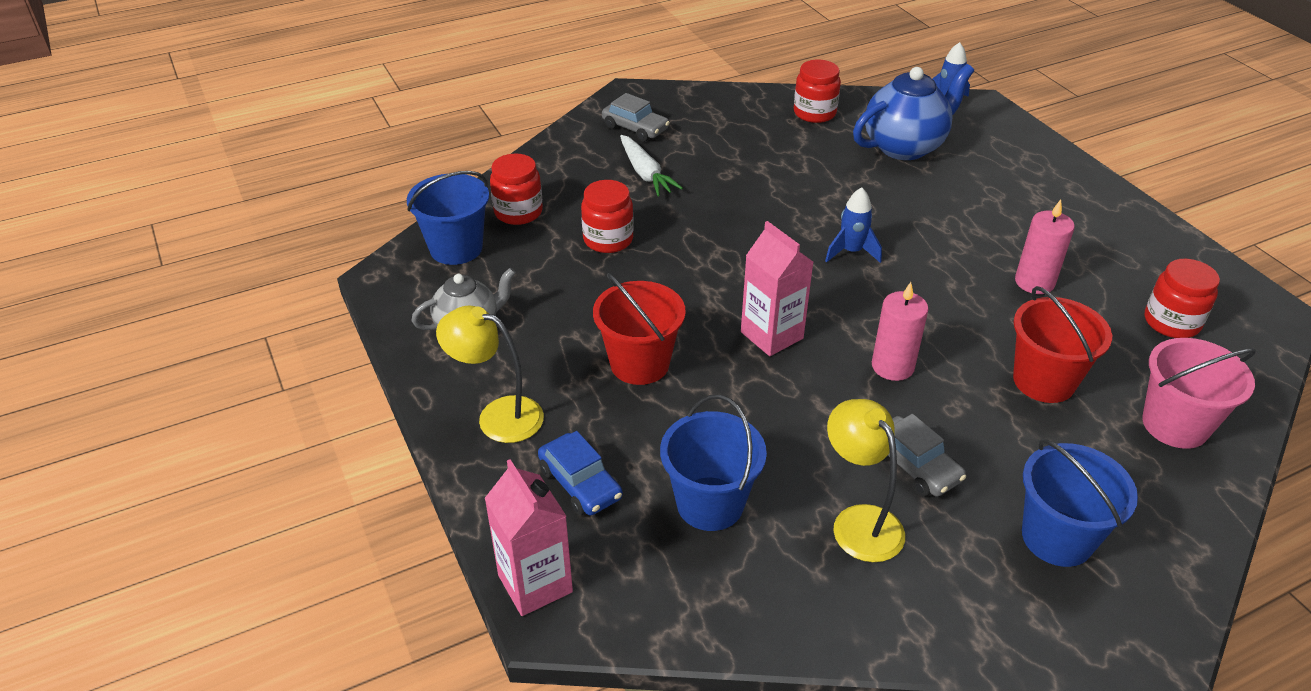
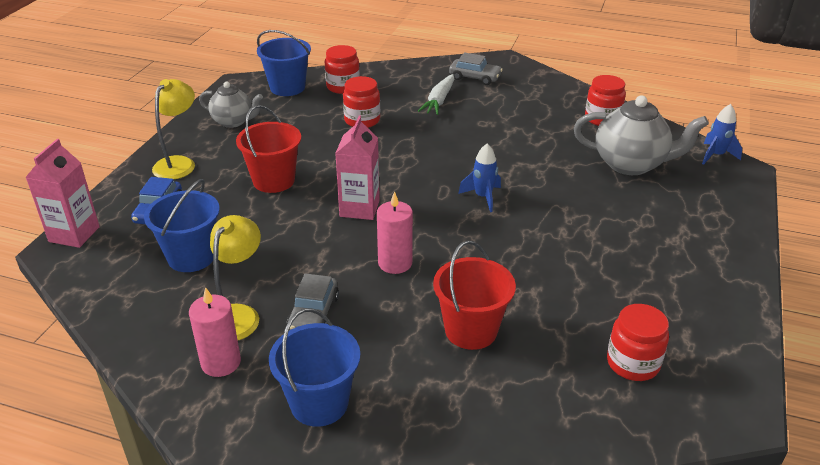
camera: 45 degrees right, 5 degrees down
yellow lamp [436,305,544,443] -> yellow lamp turned 45 degrees clockwise [152,79,195,179]
grey car [602,93,670,142] -> grey car turned 60 degrees counterclockwise [449,53,503,85]
blue teapot [853,64,974,160] -> grey teapot [574,95,709,175]
pink candle [1015,200,1075,294] -> pink candle moved to [189,287,241,377]
pink bucket [1142,338,1256,449] -> none

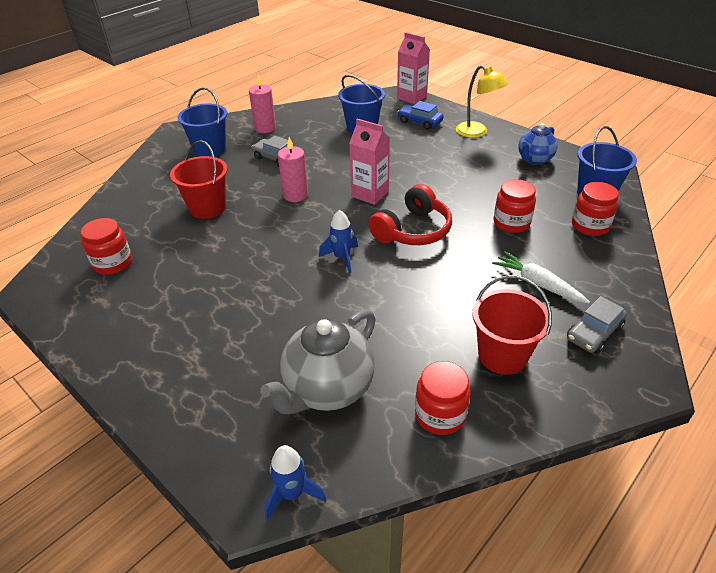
camera: 115 degrees right, 5 degrees up
grey teapot [199,82,263,128] -> blue teapot [518,123,558,165]
yellow lamp [210,215,261,340] -> none
red bucket [236,105,301,193] -> red bucket moved to [472,275,552,375]
none -> red headphones [368,184,452,245]

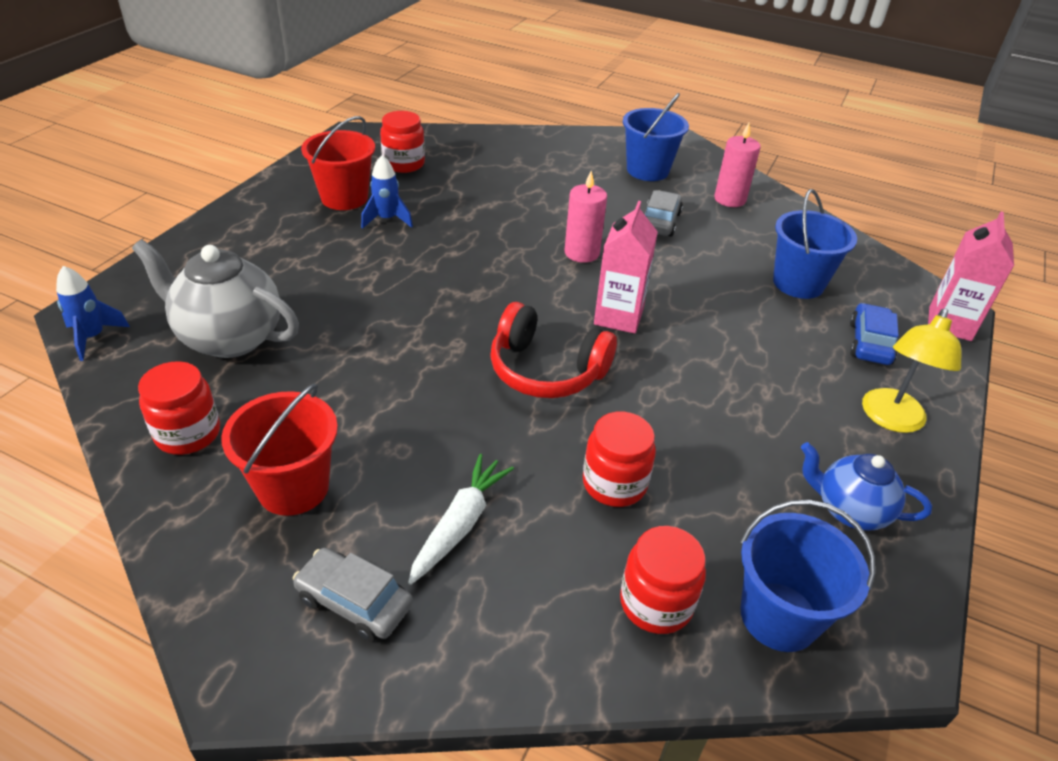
camera: 70 degrees right, 0 degrees up
red bucket [170,140,228,219] -> red bucket moved to [301,116,375,210]
blue rocket [319,210,358,273] -> blue rocket moved to [361,155,413,229]

